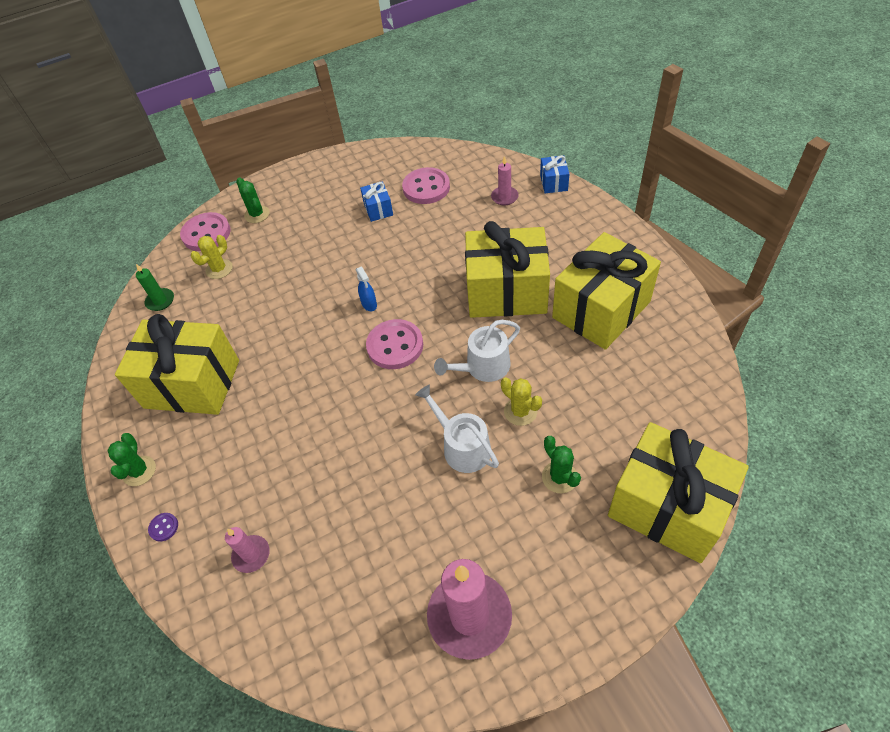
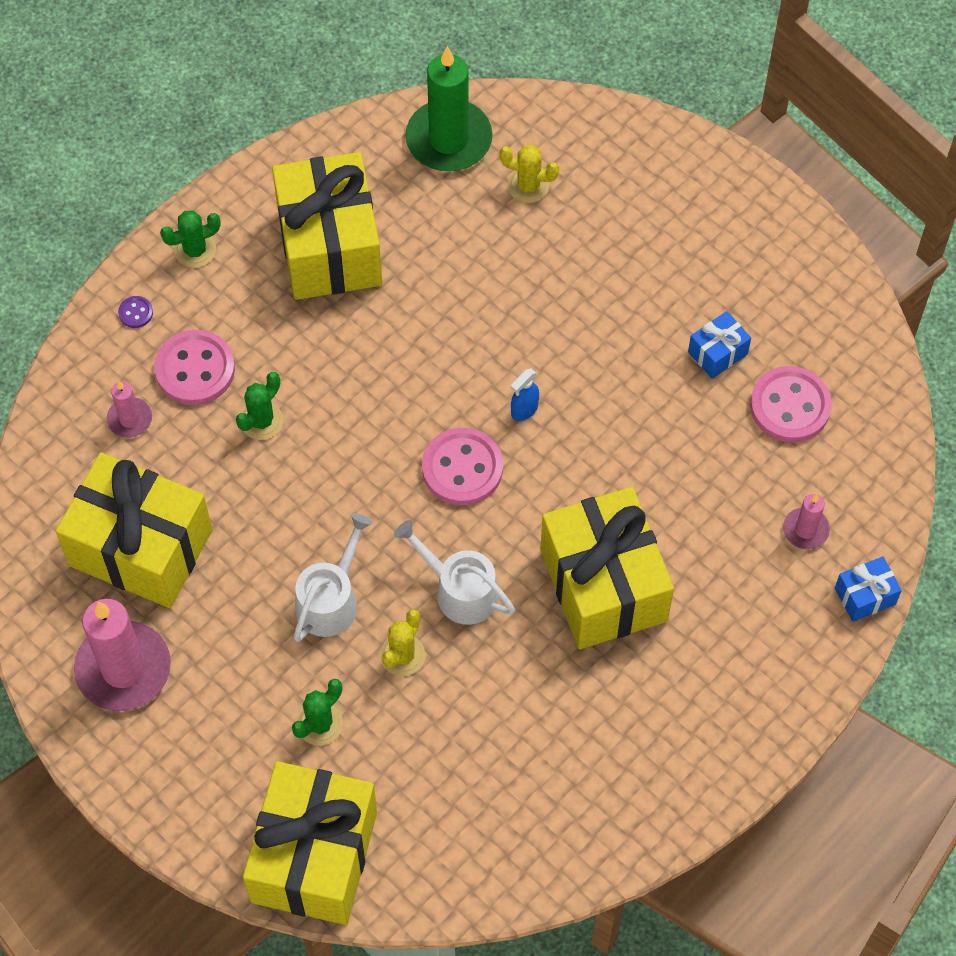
camera: 65 degrees right, 10 degrees up
green candle [136,264,174,311] -> green candle [405,46,493,172], size x2.02
pink button [180,212,231,251] -> pink button moved to [154,330,235,405]
green cactus [236,177,270,223] -> green cactus moved to [236,372,283,440]
yellow gift [552,232,661,350] -> yellow gift moved to [56,452,212,608]

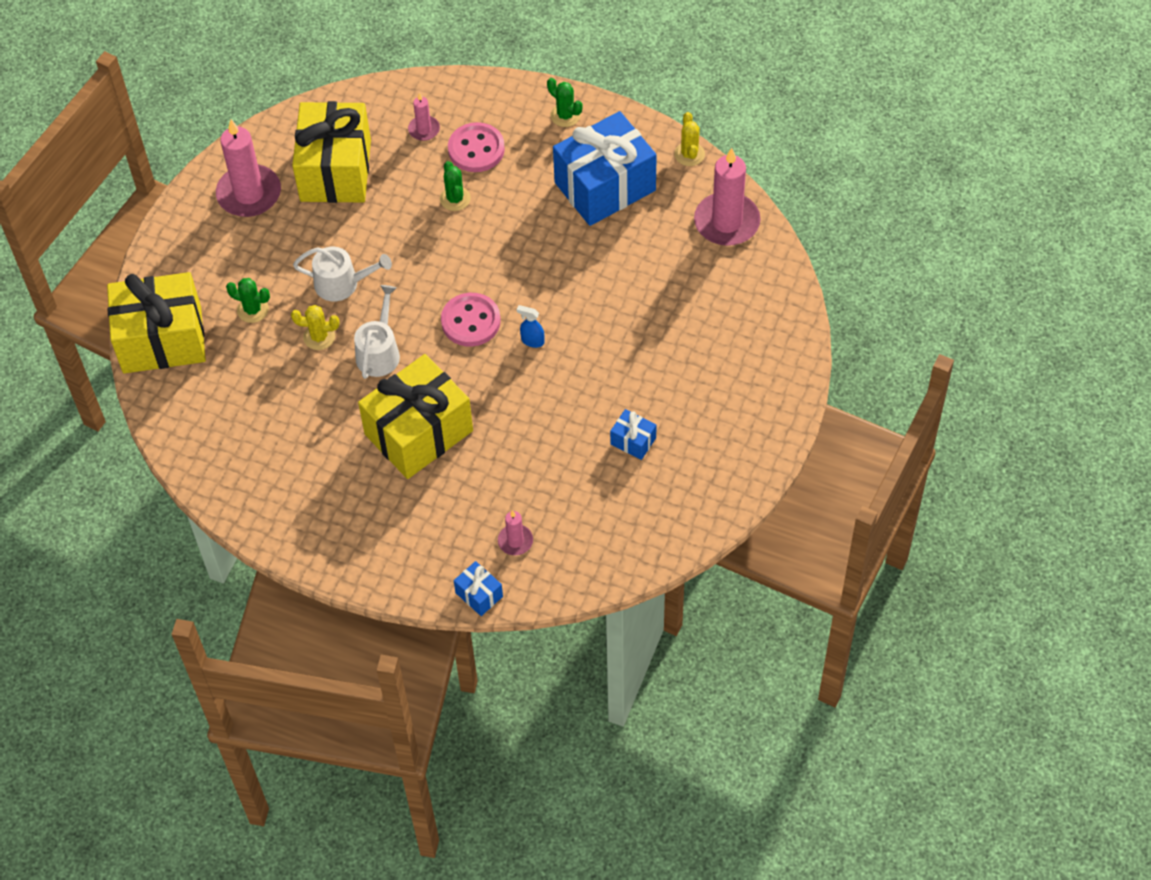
camera: 70 degrees right, 5 degrees down
purple button [118,296,153,328] -> none
green cactus [236,372,283,440] -> green cactus turned 60 degrees clockwise [440,161,471,211]
yellow gift [272,152,382,300] -> blue gift [553,111,657,226]
green candle [405,46,493,172] -> pink candle [694,148,761,246]
yellow cactus [499,145,559,203] -> yellow cactus moved to [674,112,705,166]
pink button [750,366,832,442] -> none

